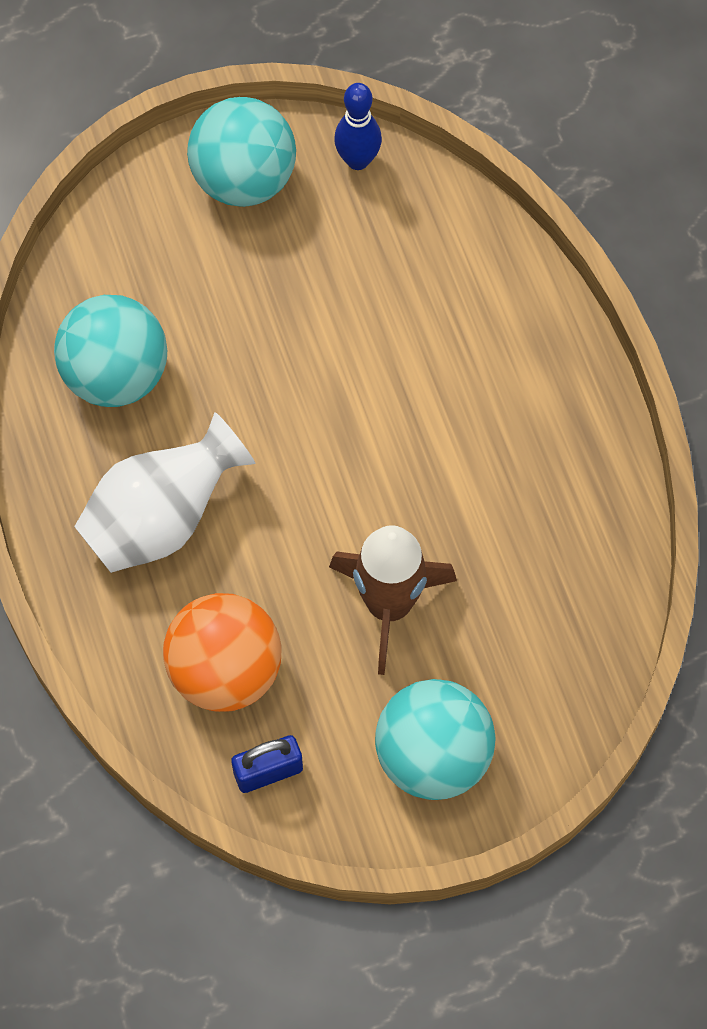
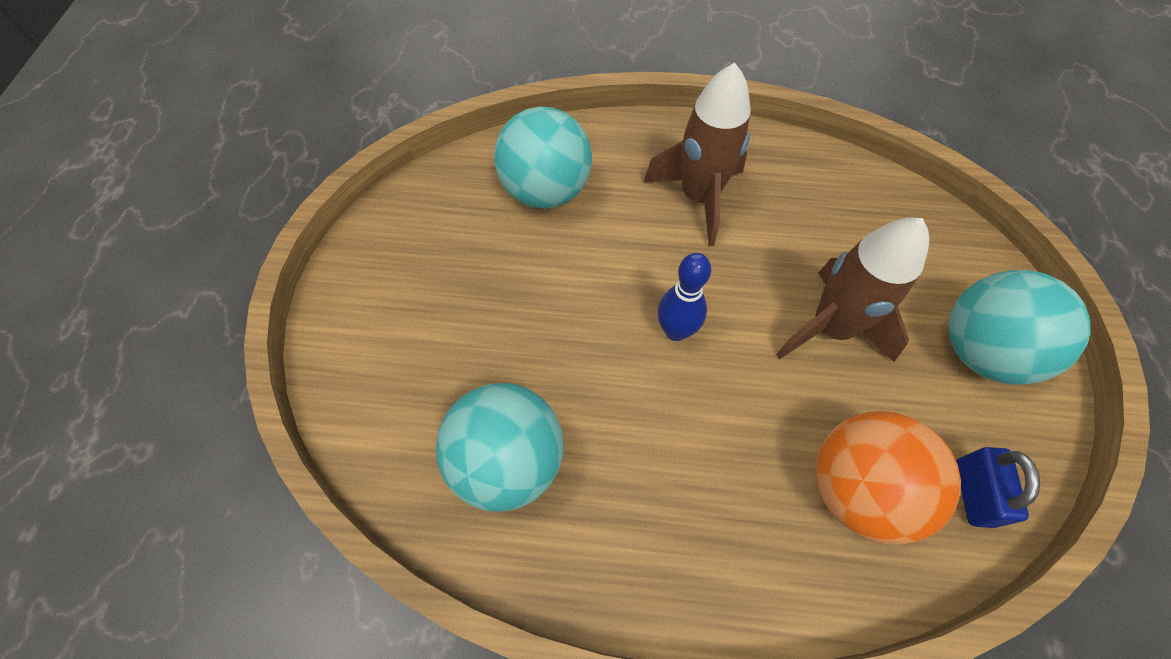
camera: 65 degrees left, 5 degrees down
white vase [74,412,255,573] -> none
turquoise ball [187,97,296,207] -> turquoise ball moved to [494,107,592,209]
blue bowling pin [334,83,382,170] -> blue bowling pin moved to [658,253,711,341]
none -> brown rocket [644,63,751,246]

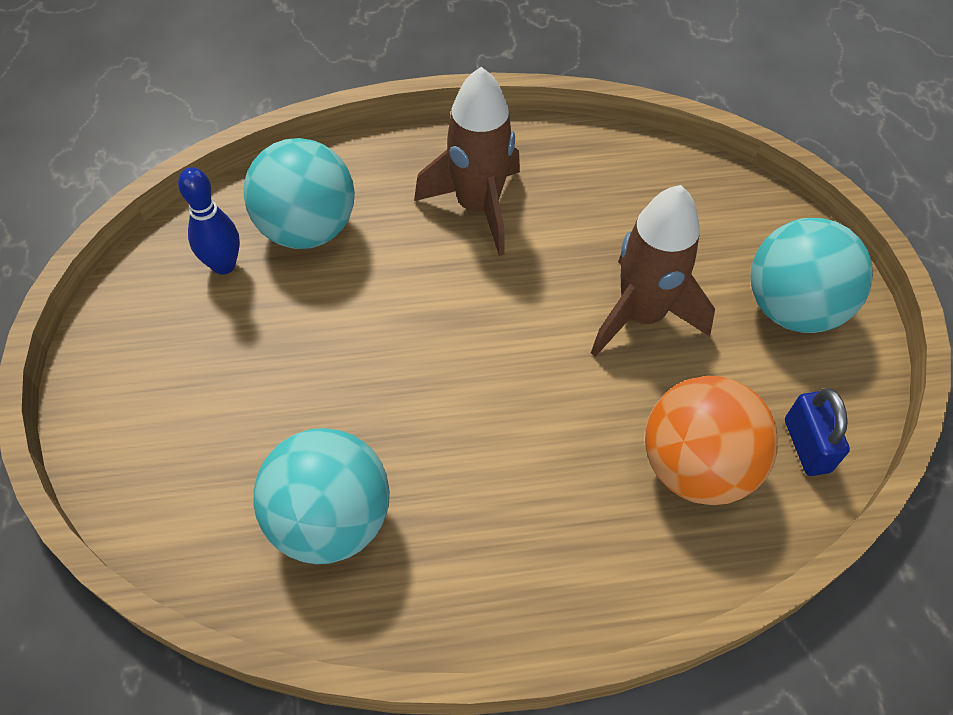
camera: 15 degrees left, 5 degrees down
blue bowling pin [658,253,711,341] -> blue bowling pin moved to [178,167,240,275]

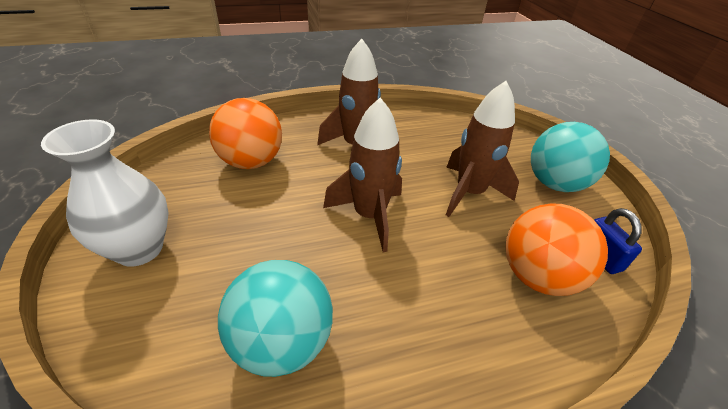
camera: 10 degrees left, 15 degrees down
blue bowling pin [178,167,240,275] -> none
turquoise ball [244,138,355,249] -> orange ball [209,98,282,169]
none -> white vase [41,119,169,267]
none -> brown rocket [323,98,402,252]

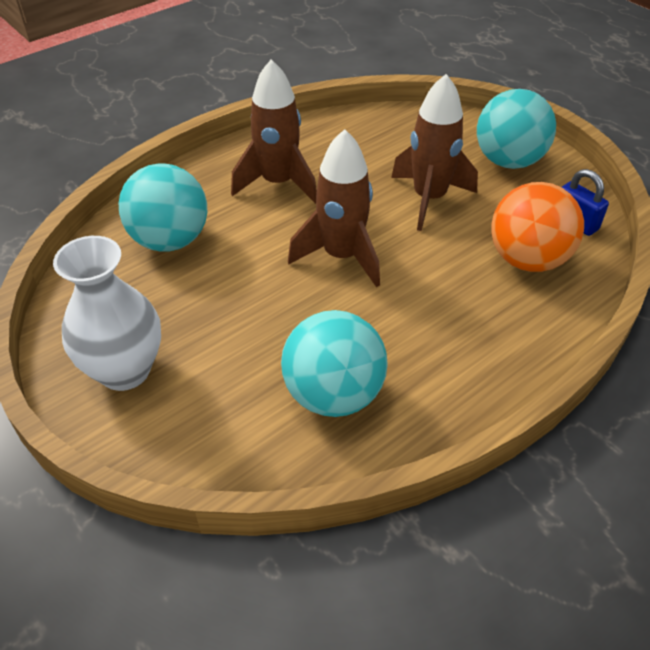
camera: 20 degrees left, 5 degrees up
orange ball [209,98,282,169] -> turquoise ball [119,163,207,252]

